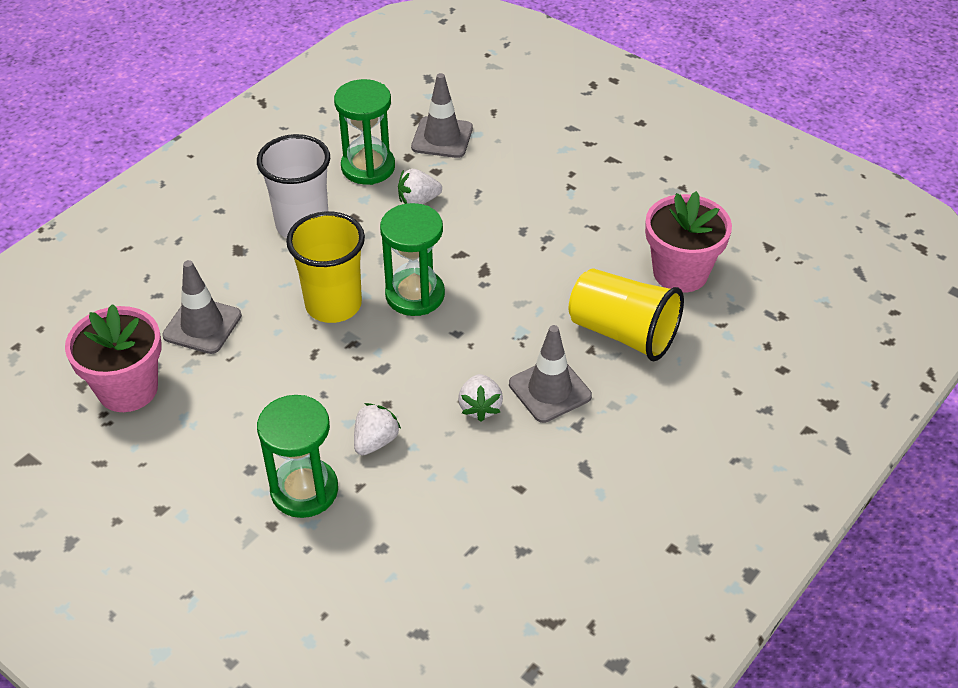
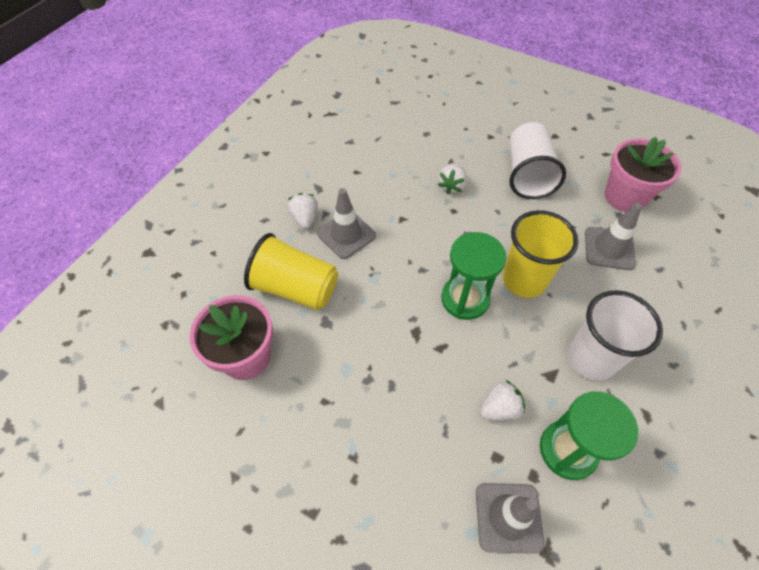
camera: 170 degrees right, 10 degrees up
green hourglass [257,395,338,518] -> none
white strawberry [458,374,503,422] -> white strawberry moved to [287,193,318,229]
none -> white cup [510,122,566,199]

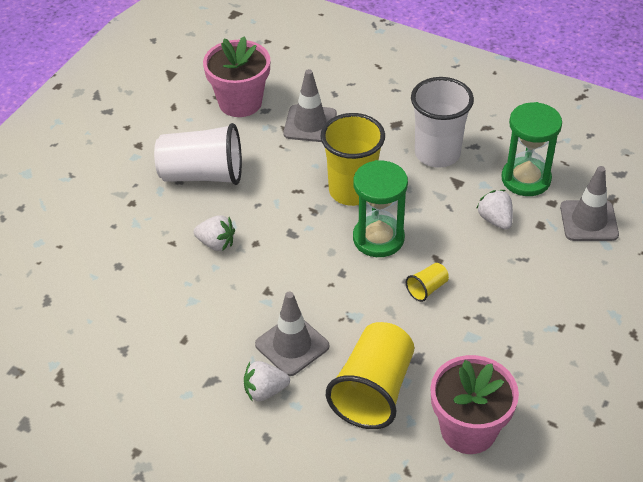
camera: 90 degrees left, 10 degrees down
none -> yellow cup [406,263,449,302]

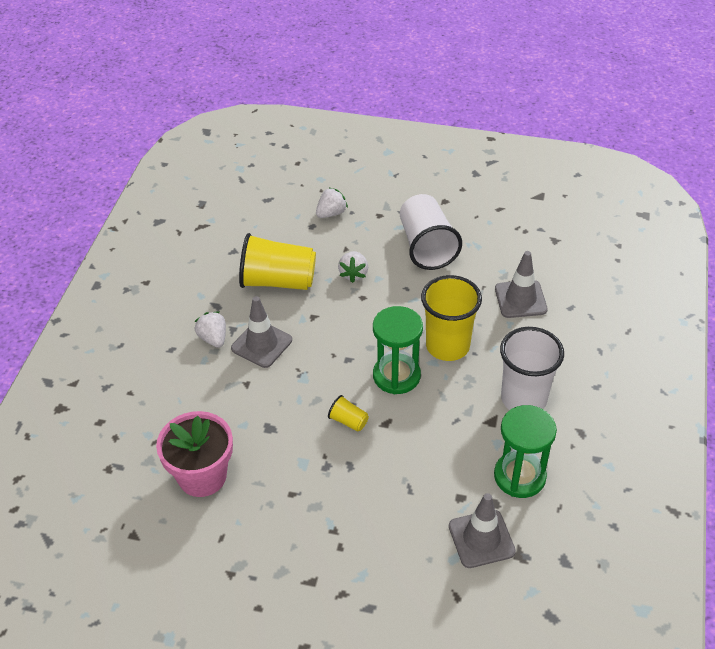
camera: 75 degrees right, 0 degrees up
pink flower pot [203,36,271,117] -> none
yellow cup [326,322,414,429] -> yellow cup moved to [239,233,316,290]
white strawberry [476,190,513,230] -> white strawberry moved to [316,188,348,218]

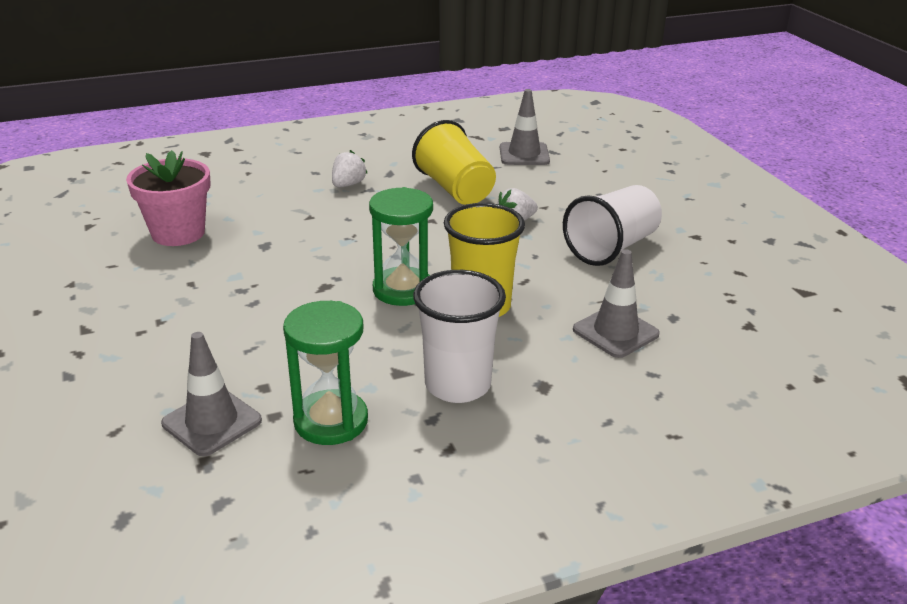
camera: 55 degrees right, 15 degrees down
grey traffic cone [231,296,292,368] -> grey traffic cone moved to [500,89,550,165]
white strawberry [316,188,348,218] -> none
yellow cup [328,395,369,432] -> none

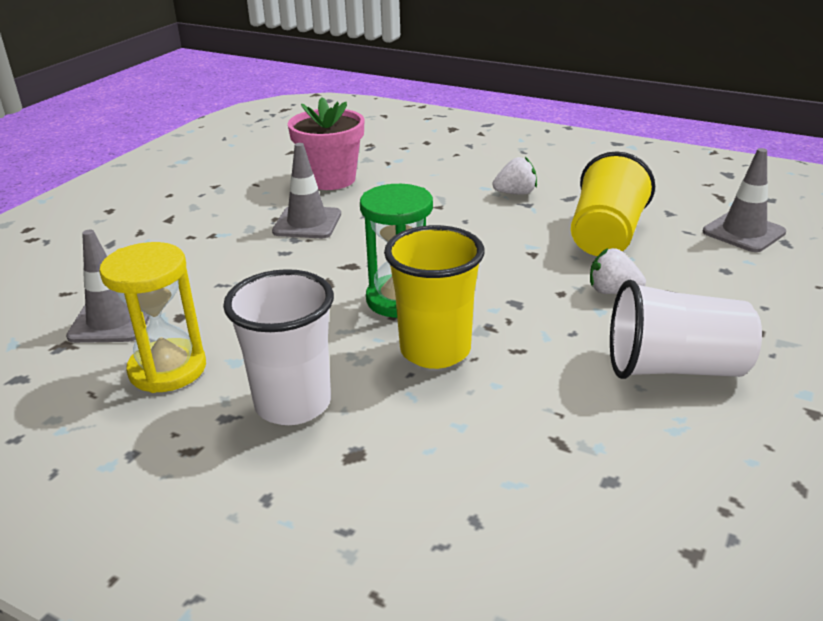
camera: 50 degrees right, 0 degrees up
green hourglass [283,301,368,445] -> yellow hourglass [99,242,206,393]
grey traffic cone [573,249,660,358] -> grey traffic cone moved to [272,143,341,238]

